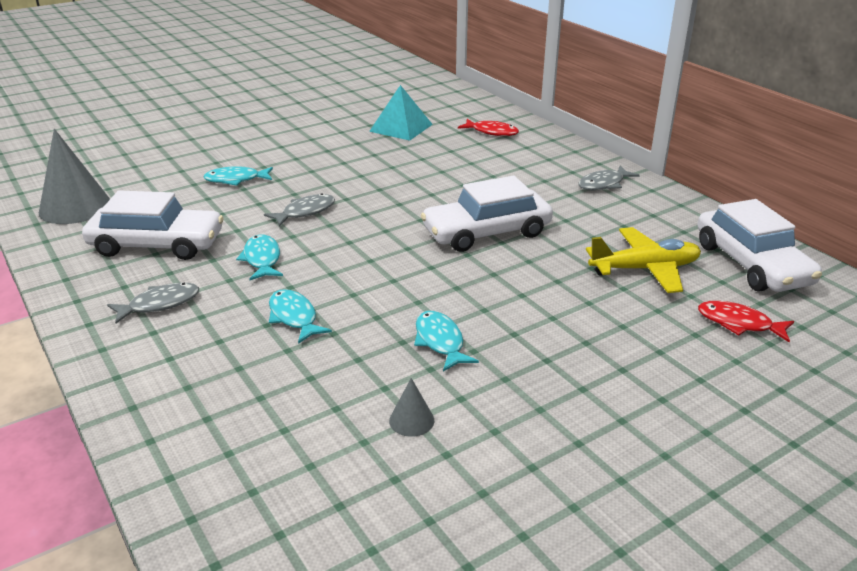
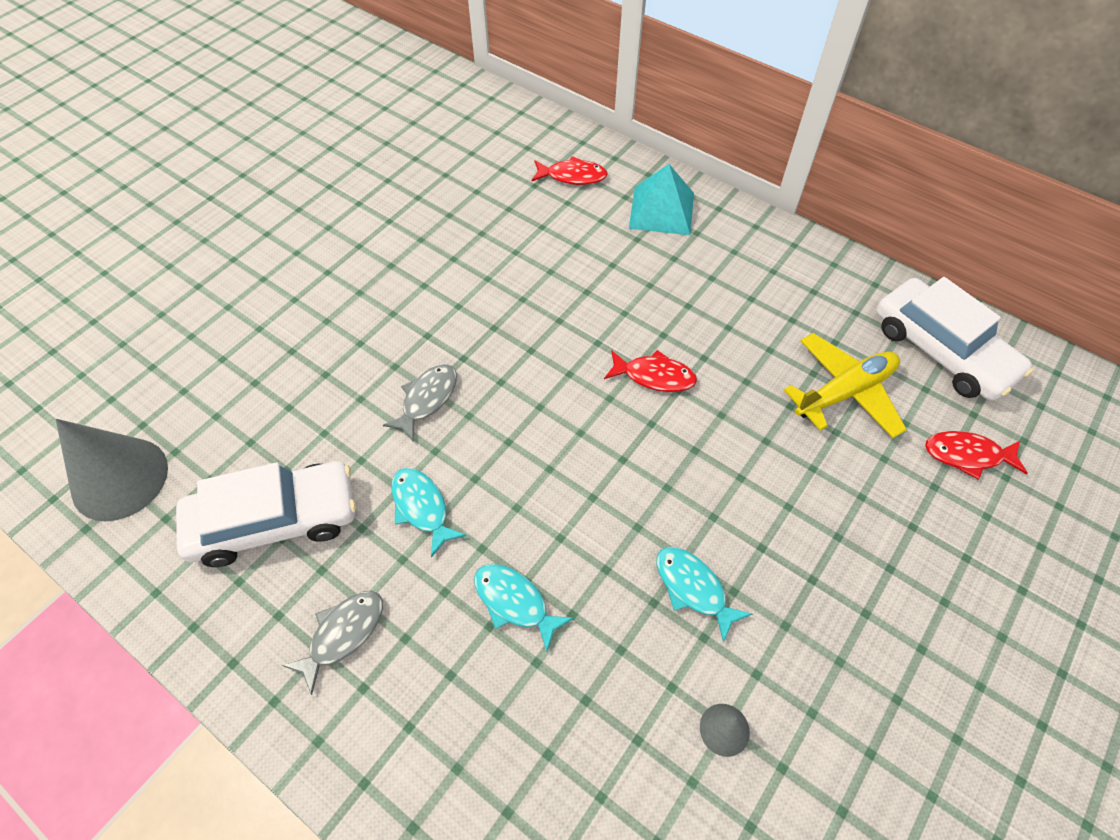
camera: 20 degrees left, 25 degrees up
turquoise fish [203,166,273,186] -> none
turquoise pyramid [369,85,433,141] -> turquoise pyramid moved to [629,164,694,235]
white car [421,176,553,252] -> red fish [604,350,697,392]
grey fish [578,166,640,191] -> none

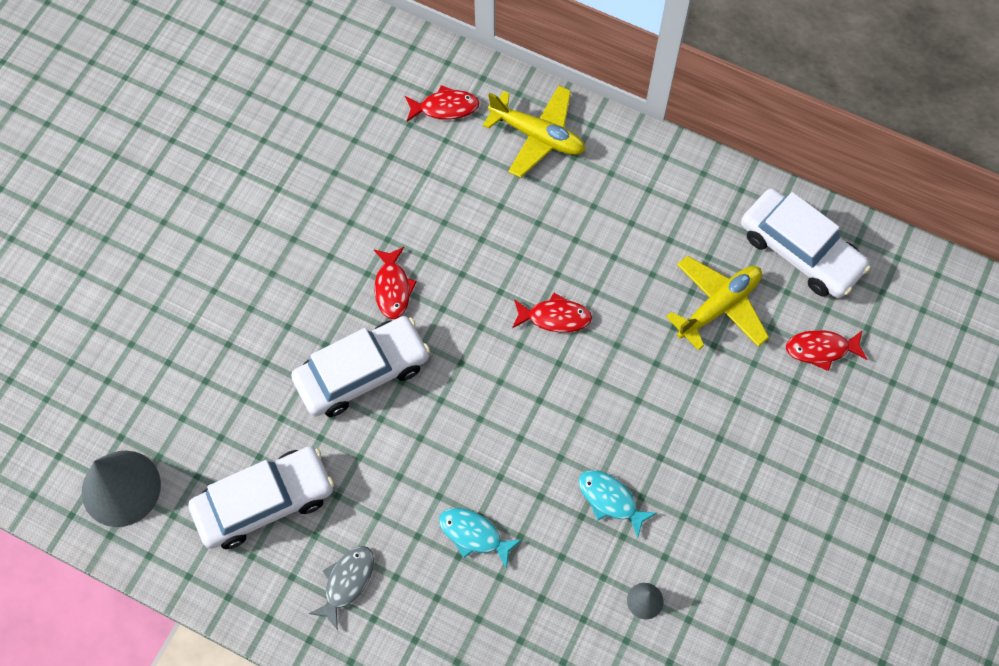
camera: 10 degrees left, 10 degrees up
grey fish [383,364,457,441] -> white car [291,316,430,417]
turquoise fish [391,468,467,557] -> none
turquoise pyramid [629,164,694,235] -> yellow plane [483,86,585,178]
none -> red fish [374,247,417,319]

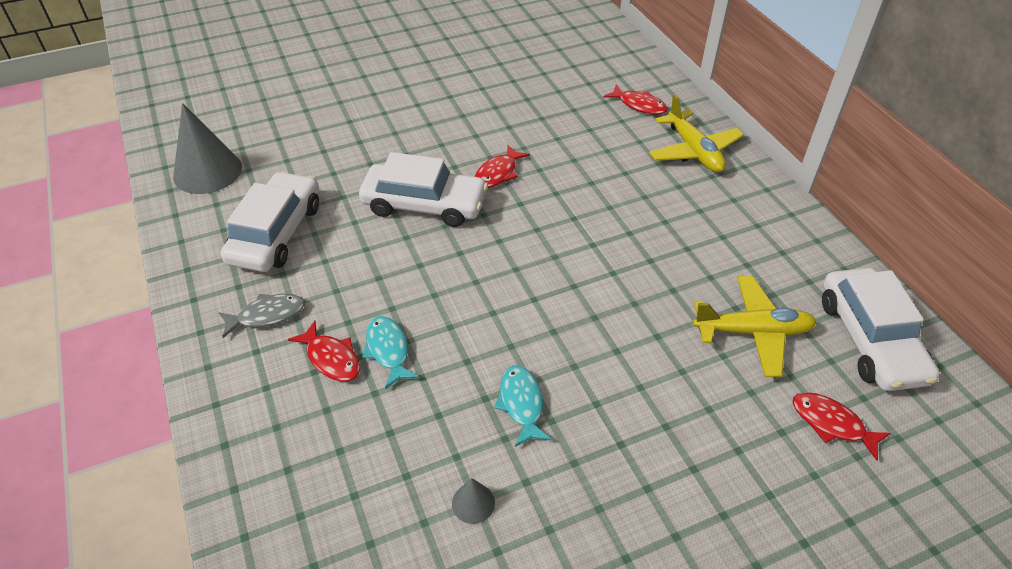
camera: 40 degrees right, 20 degrees down
white car [189,447,334,549] -> white car turned 90 degrees counterclockwise [221,171,319,272]
red fish [512,293,592,332] -> red fish moved to [288,321,361,382]

